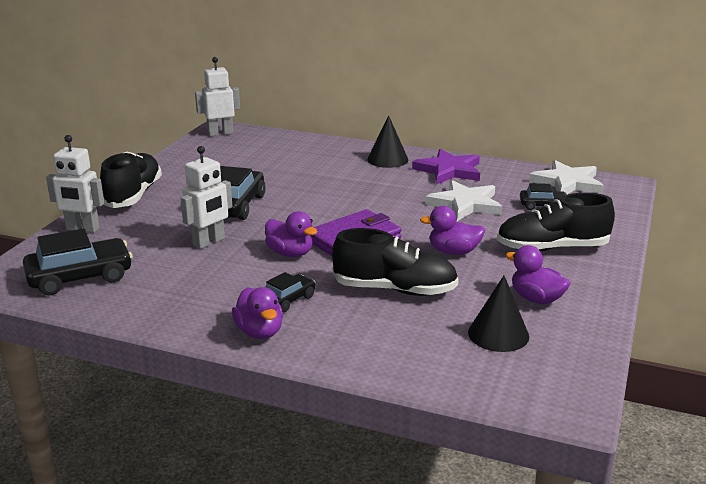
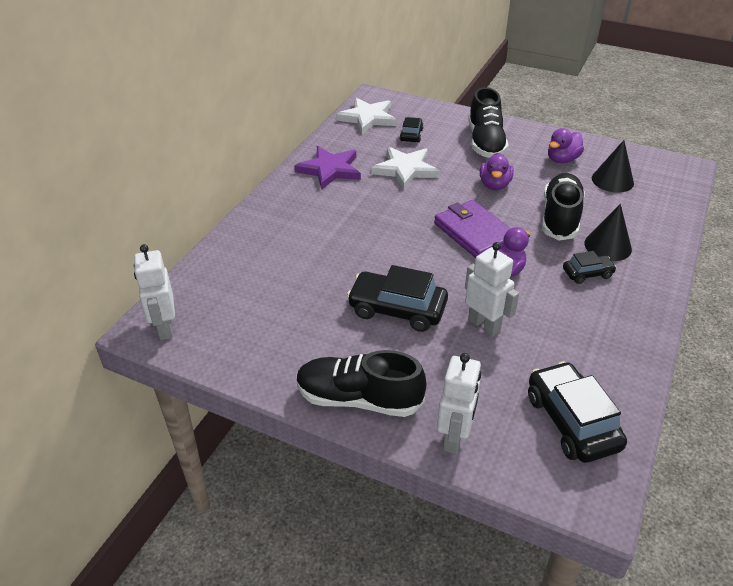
camera: 85 degrees left, 15 degrees up
purple duck [232,287,283,339] -> none
black car [266,272,315,312] -> black car turned 120 degrees clockwise [563,251,617,284]
black cone [367,115,408,168] -> black cone moved to [584,204,632,261]

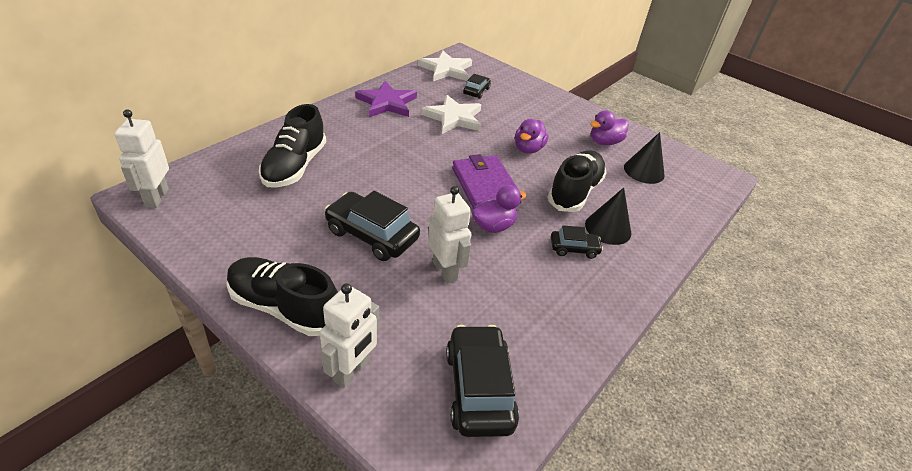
camera: 10 degrees right, 0 degrees up
black shoe [468,87,509,158] -> black shoe moved to [259,104,326,188]

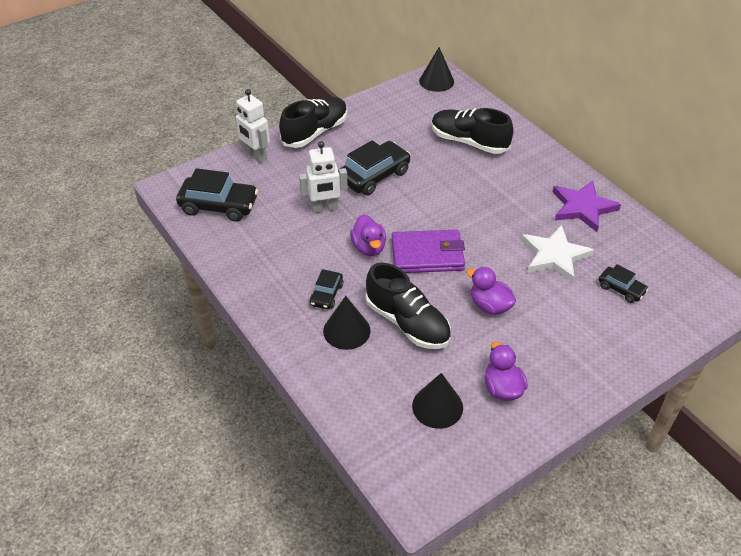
camera: 110 degrees right, 5 degrees up
white robot [115,109,169,208] -> black cone [419,47,454,92]
white star [418,51,472,81] -> none

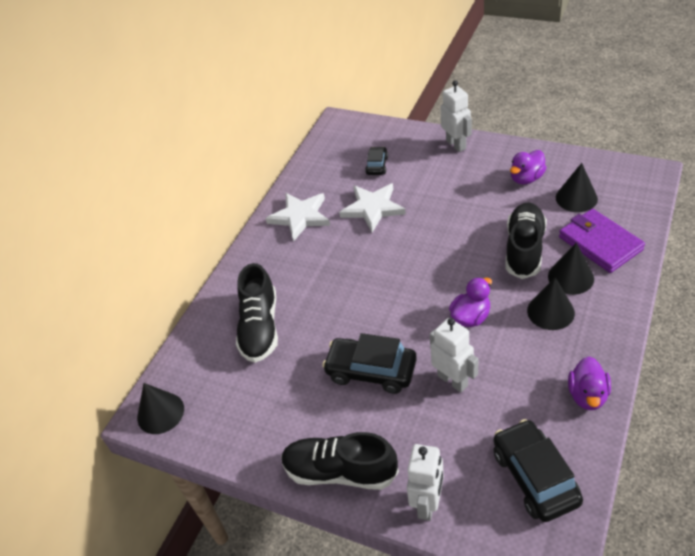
camera: 115 degrees left, 0 degrees up
black car [309,269,344,309] -> black cone [527,277,575,330]
purple wallet [392,230,465,273] -> purple wallet moved to [559,209,645,273]
purple duck [466,267,516,315] -> purple duck moved to [568,356,611,410]
purple star [553,180,621,232] -> white star [265,193,330,242]
none -> white robot [440,80,472,152]

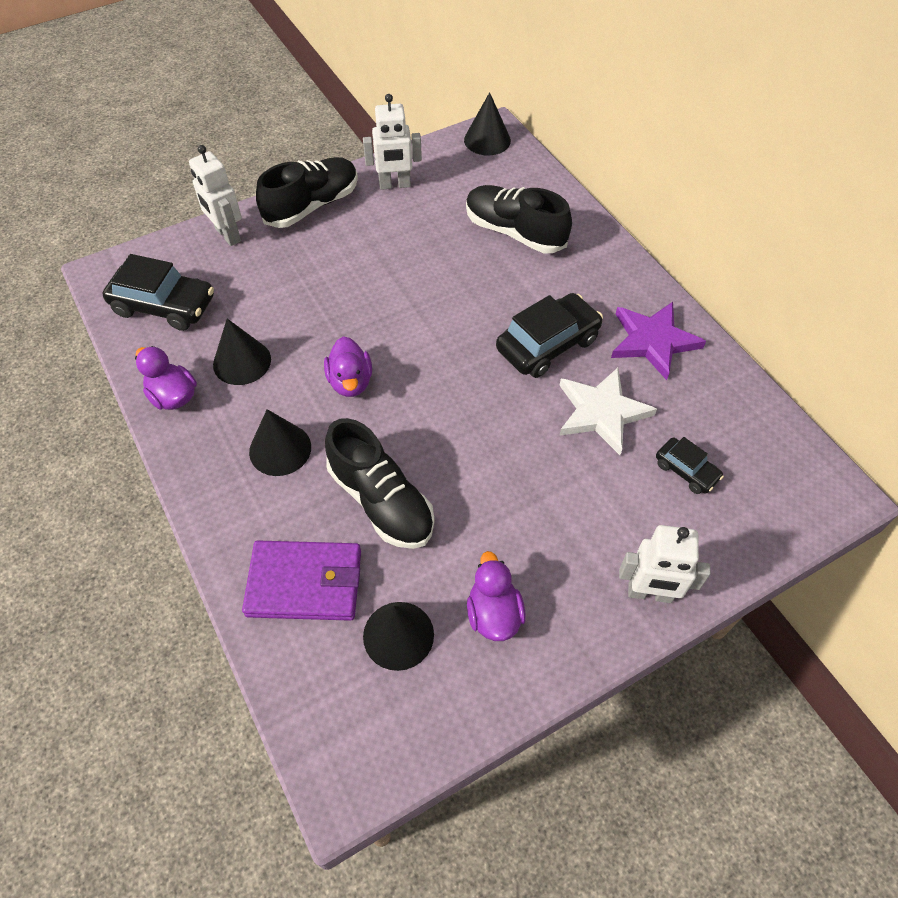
camera: 120 degrees right, 10 degrees up
white star [265,193,330,242] -> purple star [611,302,706,380]
black car [322,333,417,394] -> black car moved to [496,293,603,378]
white robot [430,318,479,392] -> white robot moved to [363,94,422,190]
black cone [548,243,594,295] -> black cone moved to [213,319,271,385]

